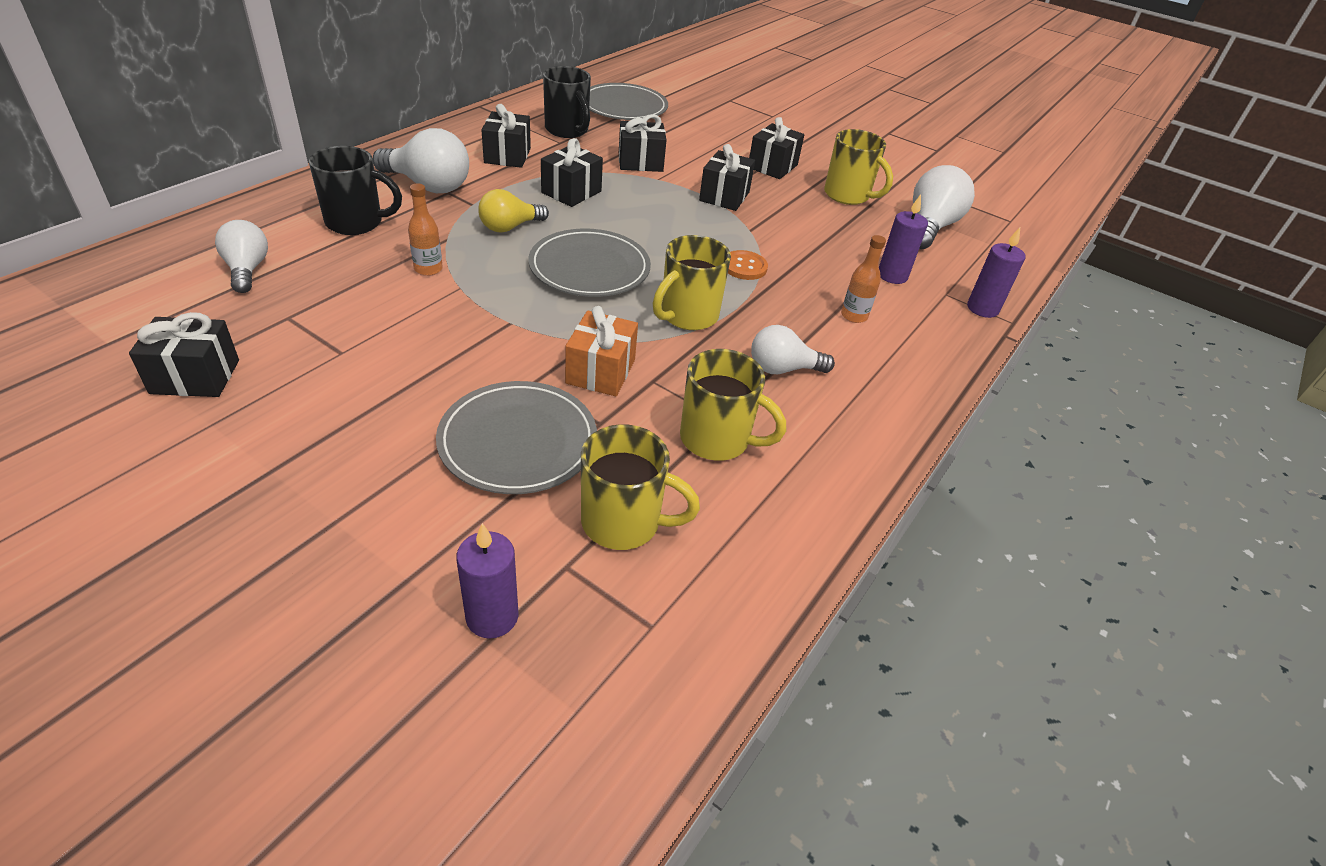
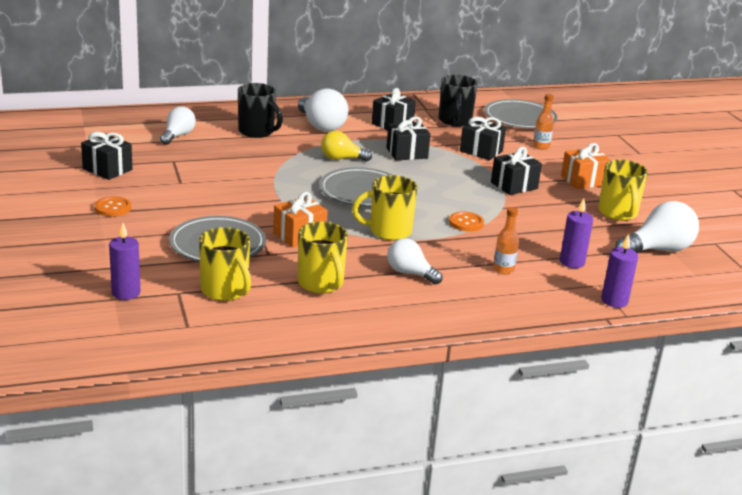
camera: 40 degrees right, 15 degrees down
orange bottle [408,183,443,276] -> orange bottle moved to [533,94,554,150]
black gift [749,117,804,179] -> orange gift [561,143,611,189]
none -> orange button [95,196,131,217]

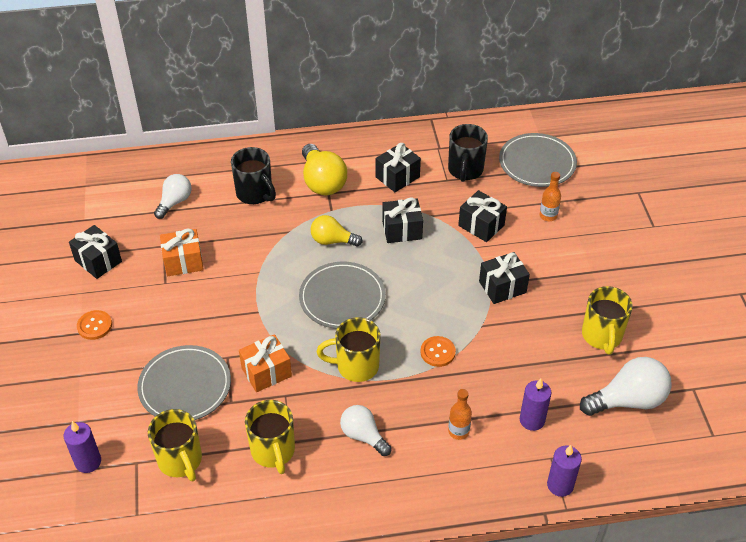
camera: 10 degrees right, 20 degrees up
white light bulb [298,89,349,132] -> yellow light bulb [302,144,347,195]
orange gift [561,143,611,189] -> orange gift moved to [160,228,204,276]

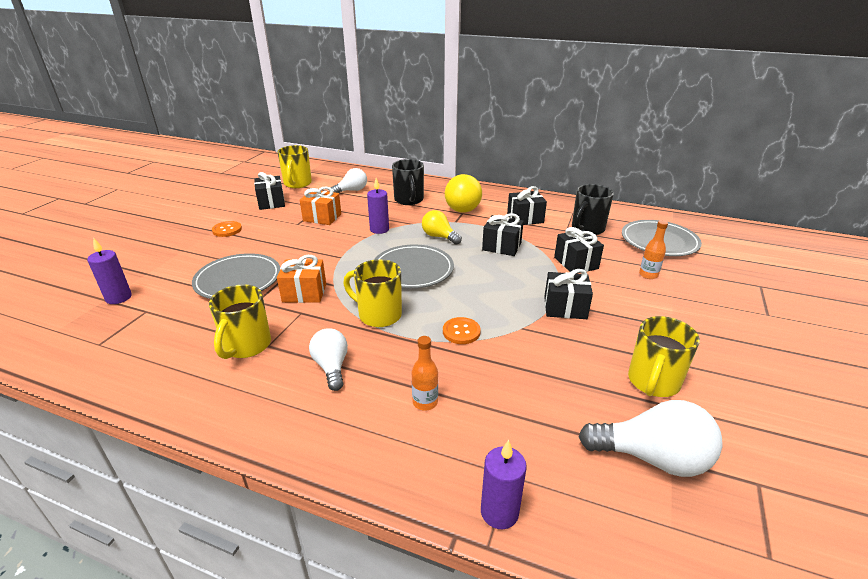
camera: 30 degrees right, 15 degrees down
yellow mug [148,409,202,481] -> yellow mug moved to [277,145,312,188]
purple candle [520,378,551,431] -> purple candle moved to [367,178,389,234]

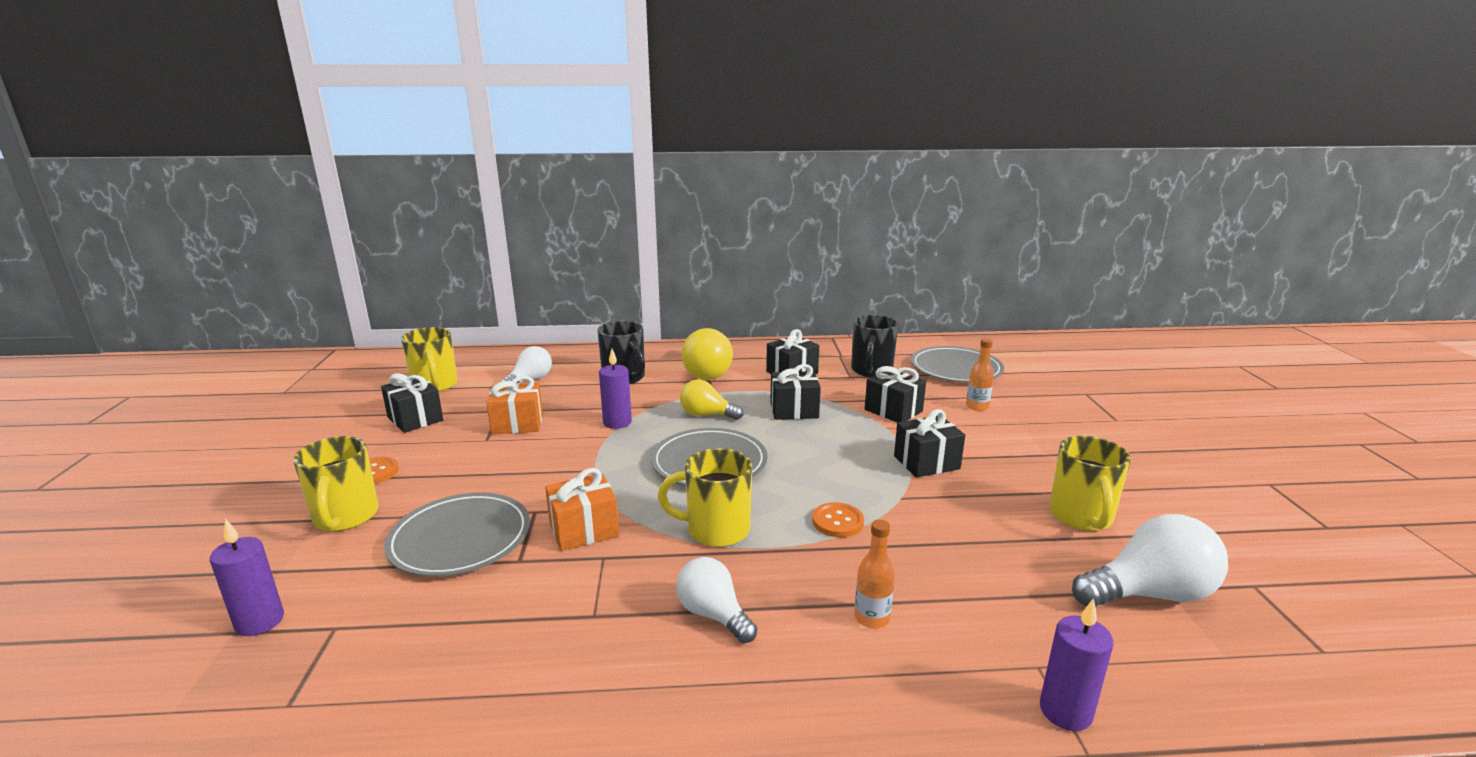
camera: 25 degrees left, 10 degrees down
yellow mug [209,284,271,359] -> yellow mug moved to [293,436,379,532]

